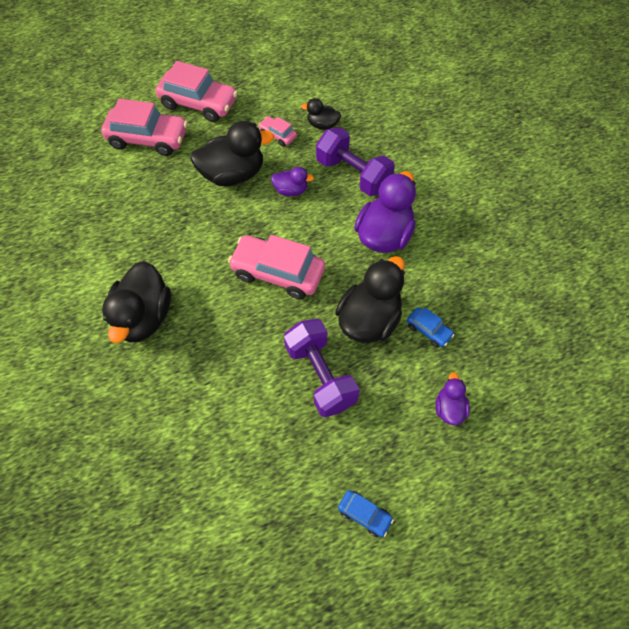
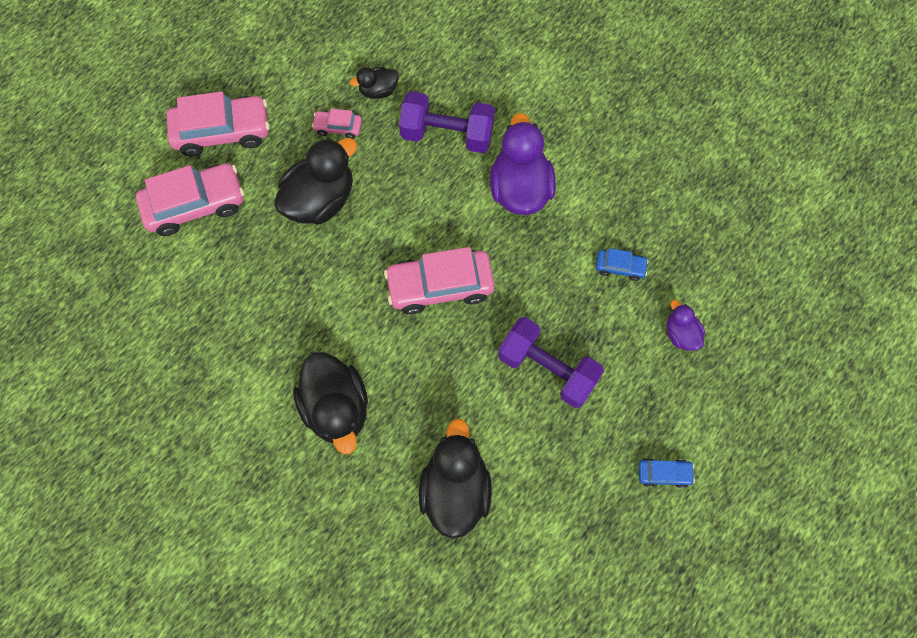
camera: 30 degrees left, 10 degrees up
purple duck [271,167,314,196] -> none
black duck [335,256,405,343] -> black duck moved to [419,419,492,539]

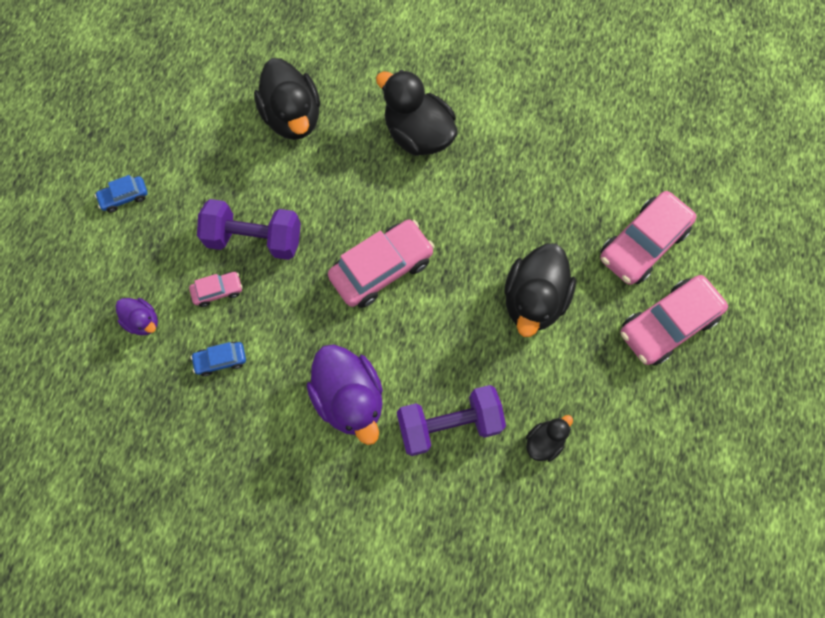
camera: 155 degrees right, 0 degrees up
pink car [312,109,362,139] -> pink car moved to [189,272,243,307]

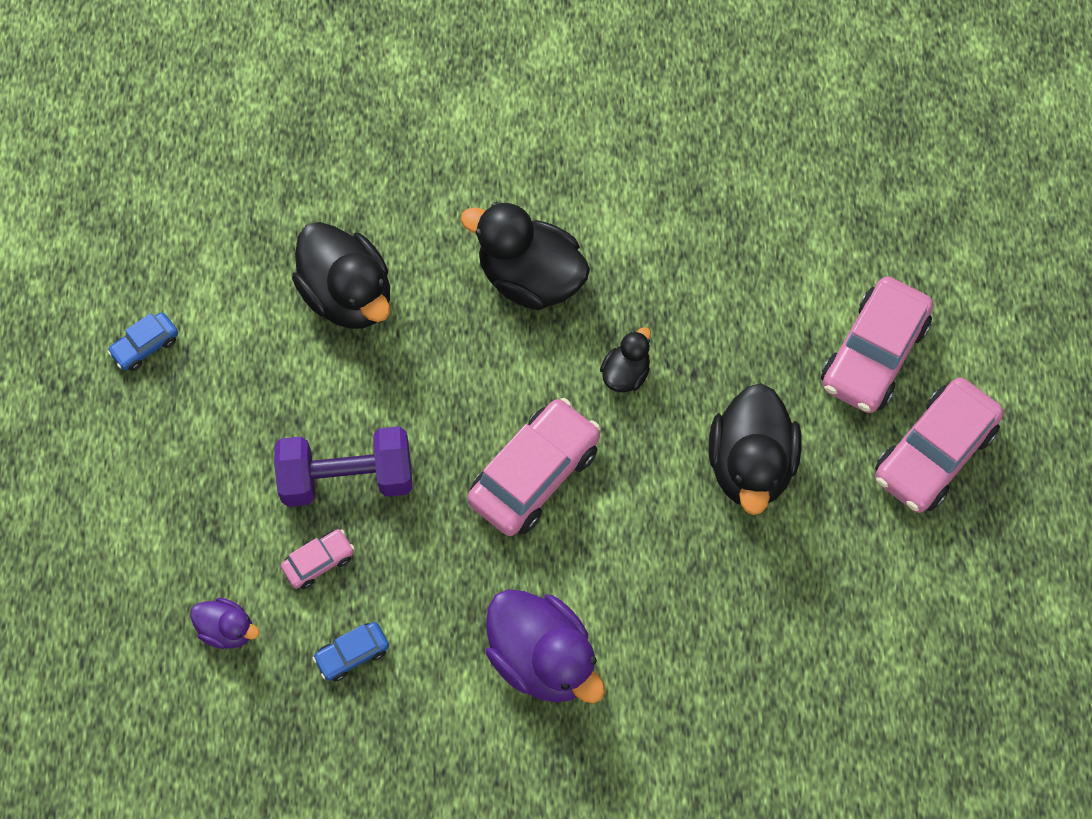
camera: 15 degrees left, 5 degrees down
blue car [95,175,148,213] -> blue car moved to [107,312,178,371]
purple dumbbell [397,385,506,456] -> none
black duck [526,415,573,462] -> black duck moved to [600,327,651,393]

